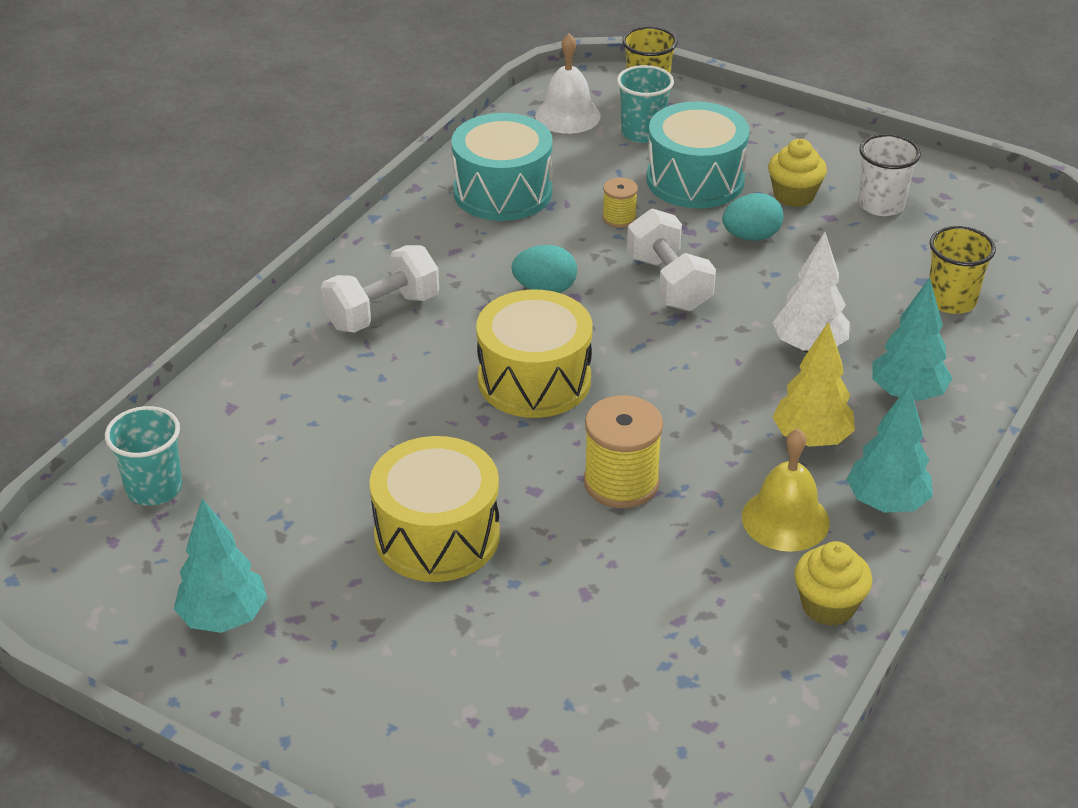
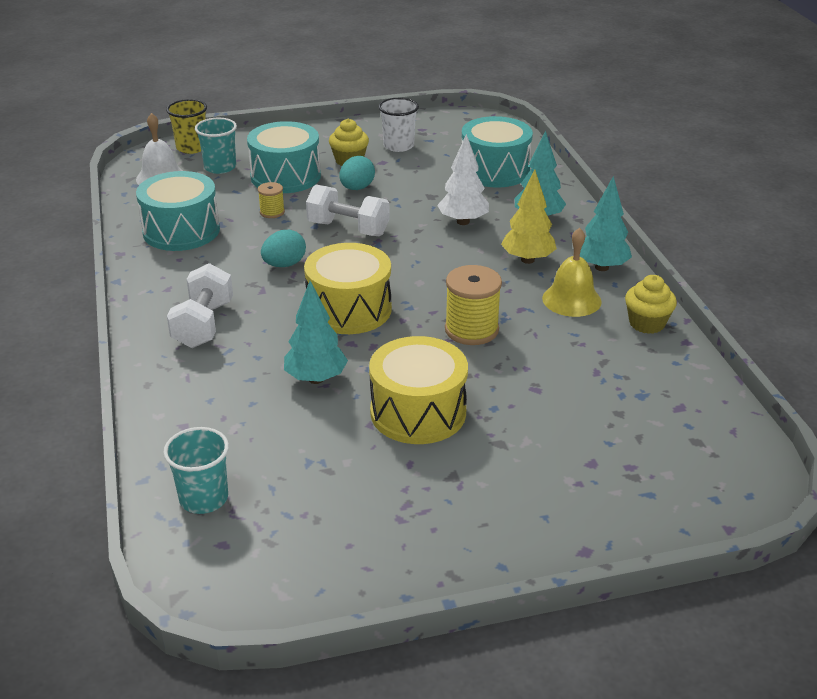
camera: 45 degrees left, 5 degrees down
turquoise tree [174,499,267,633] -> turquoise tree moved to [284,281,348,384]
yellow cup [929,226,996,314] -> turquoise drum [461,116,533,188]

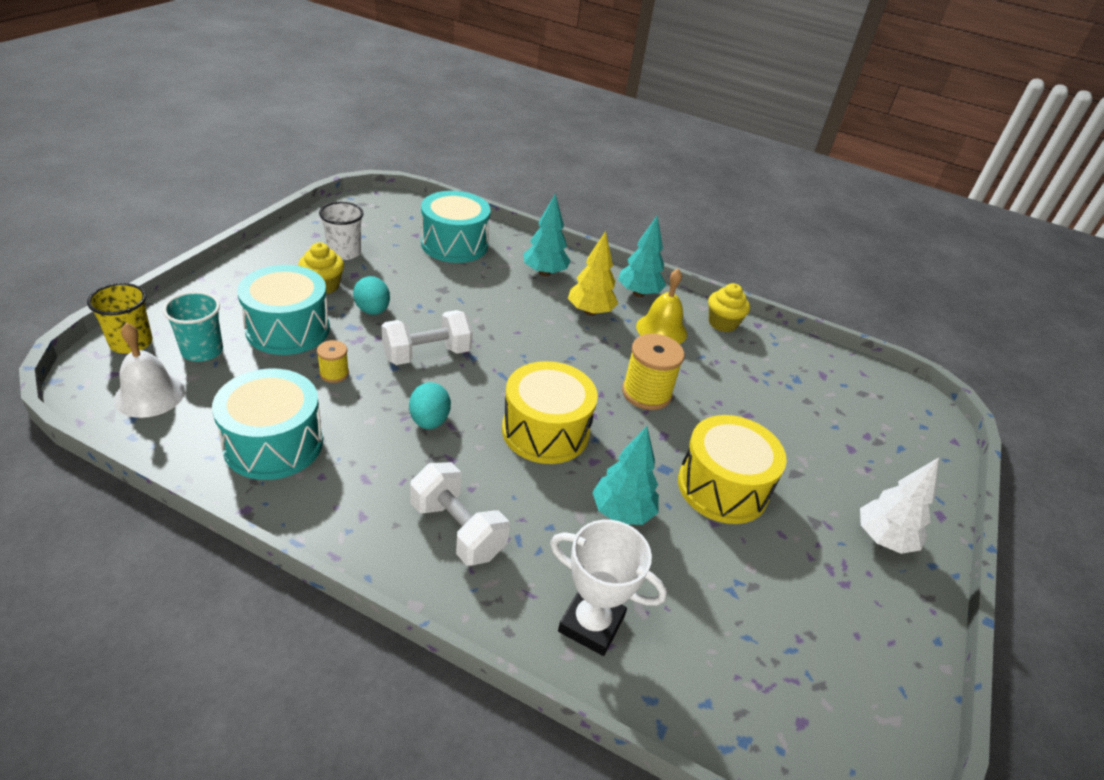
camera: 55 degrees left, 5 degrees up
turquoise cup [163,427,229,514] -> none
white tree [437,134,489,225] -> white tree moved to [860,457,939,554]
none -> white trophy [550,520,667,656]

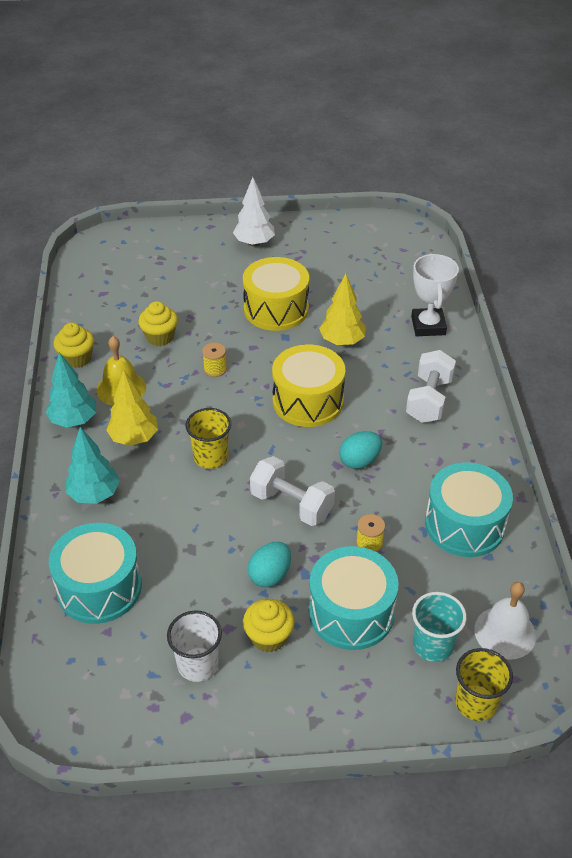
camera: 115 degrees left, 5 degrees up
turquoise tree [592,426,659,525] -> yellow tree [319,274,366,346]
yellow spool [622,334,684,410] -> yellow spool [202,343,227,377], size x0.54
none -> yellow cupcake [138,301,178,346]
none -> yellow cup [186,408,231,469]

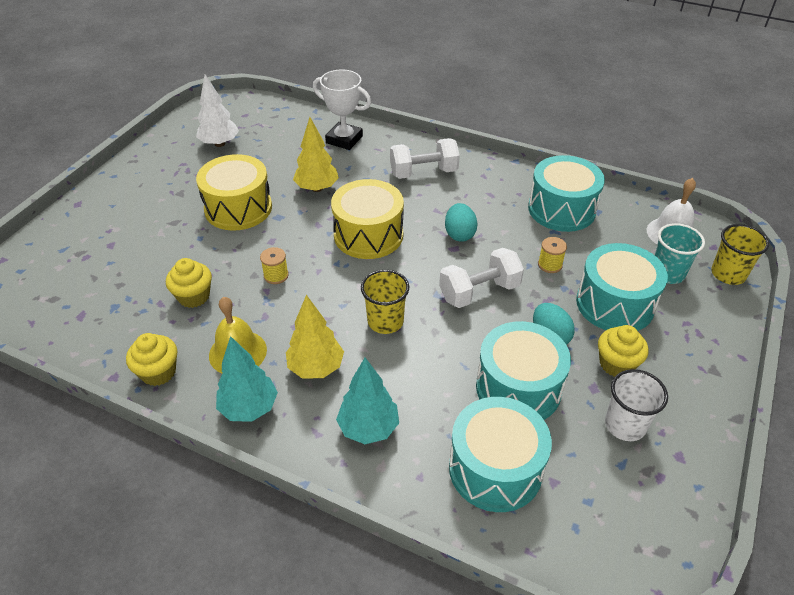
camera: 60 degrees left, 0 degrees up
white tree [233,177,275,247] -> white tree moved to [196,74,239,147]
white dumbbell [406,350,456,423] -> white dumbbell turned 60 degrees counterclockwise [390,138,460,179]
none -> turquoise drum [476,321,571,420]

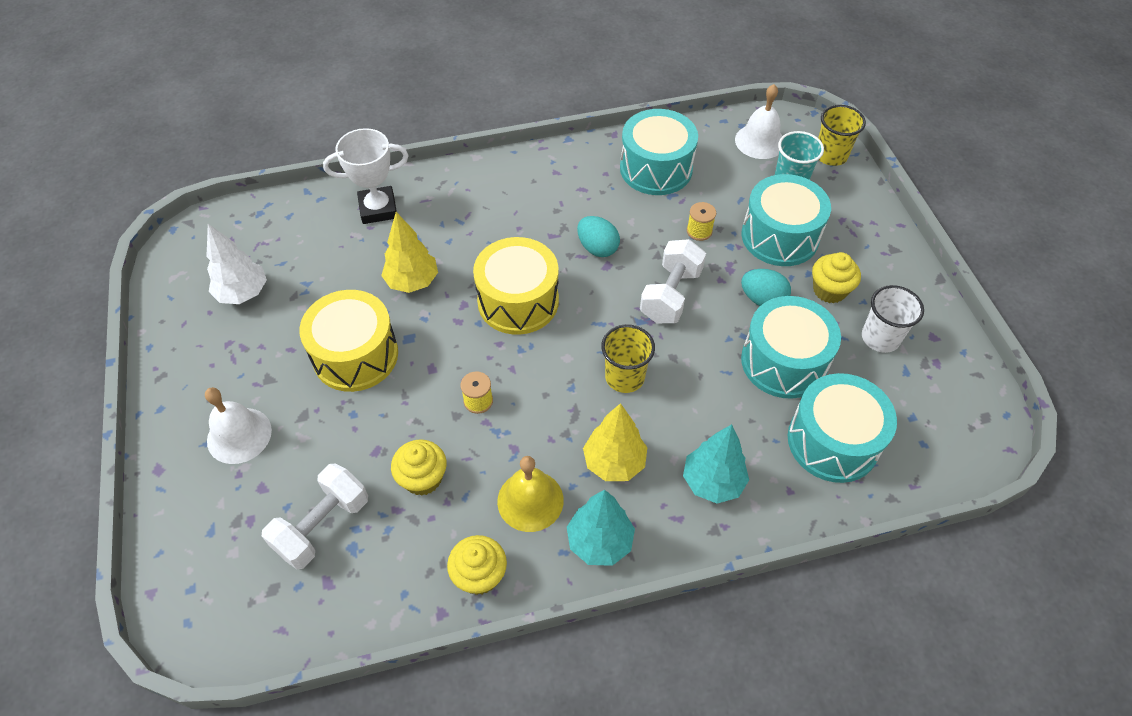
camera: 40 degrees left, 10 degrees up
white dumbbell [390,138,460,179] -> white dumbbell moved to [262,464,368,569]
none -> white bell [205,387,272,464]

